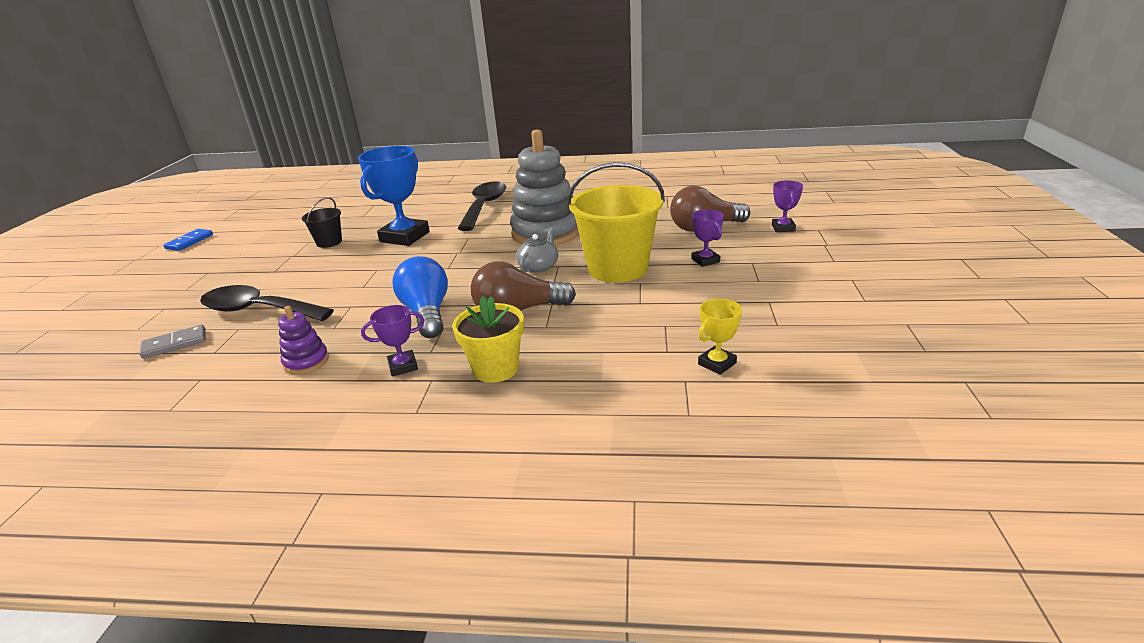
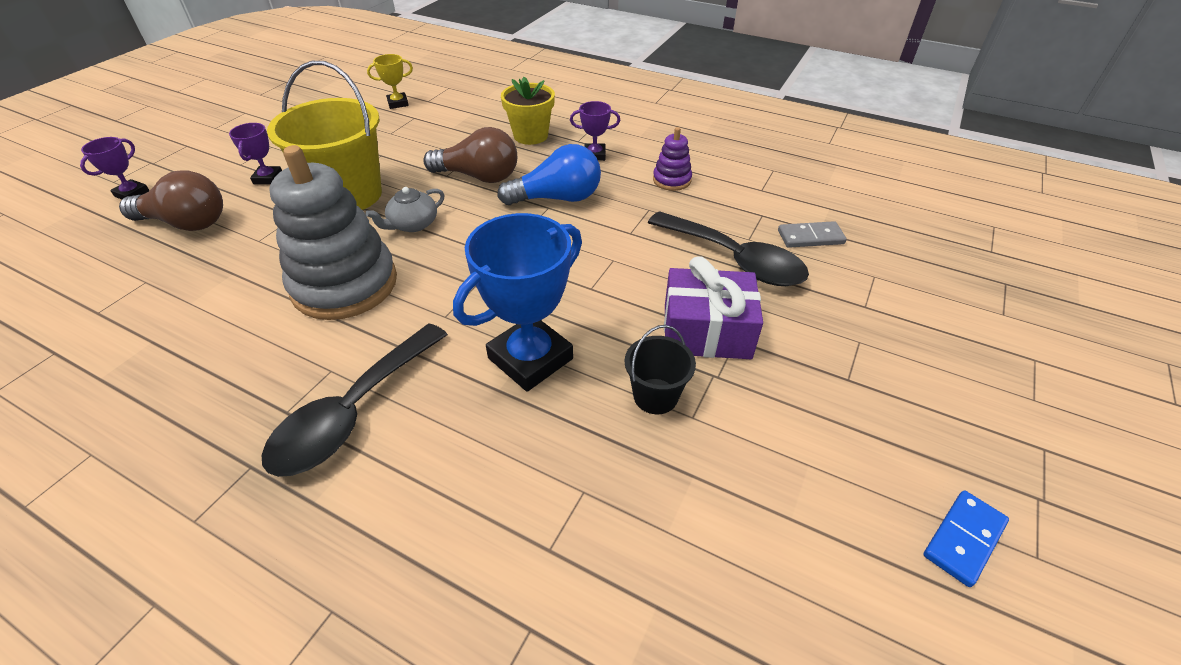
camera: 160 degrees left, 15 degrees up
blue light bulb [392,256,448,338] -> blue light bulb turned 105 degrees counterclockwise [497,144,601,205]
none -> purple gift [664,256,763,359]

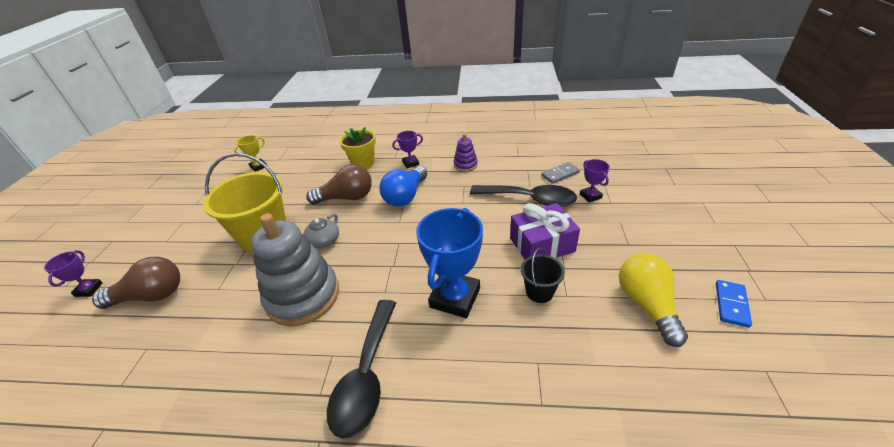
camera: 20 degrees left, 5 degrees down
purple trophy [229,123,282,185] -> purple trophy moved to [580,159,610,203]
blue light bulb [497,144,601,205] -> blue light bulb turned 150 degrees clockwise [380,166,427,207]
none -> yellow light bulb [619,253,688,347]

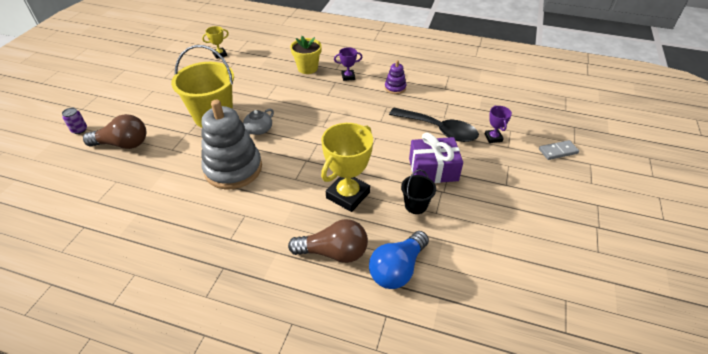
camera: 10 degrees right, 5 degrees up
purple trophy [44,250,103,297] -> purple can [62,108,87,134]
brown light bulb [306,164,372,205] -> brown light bulb moved to [288,219,368,263]
black spoon [327,300,396,439] -> none
blue light bulb [380,166,427,207] -> blue light bulb moved to [369,231,429,289]
blue trophy [416,208,483,318] -> yellow trophy [321,123,373,212]
grey domino [541,162,580,184] -> grey domino moved to [539,140,579,160]
yellow light bulb [619,253,688,347] -> none
blue domino [716,280,752,328] -> none

